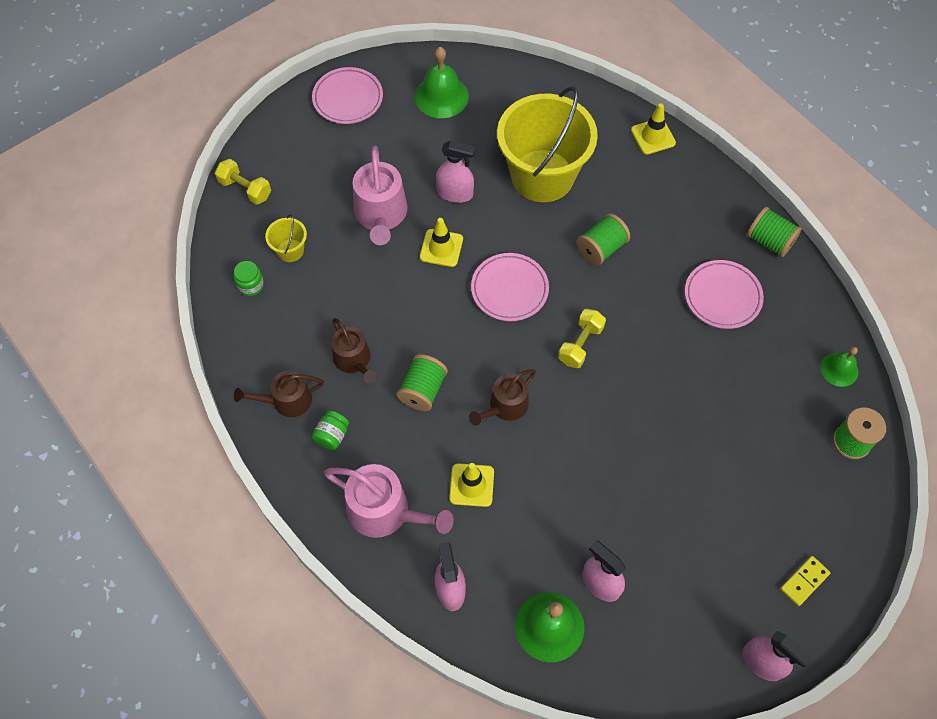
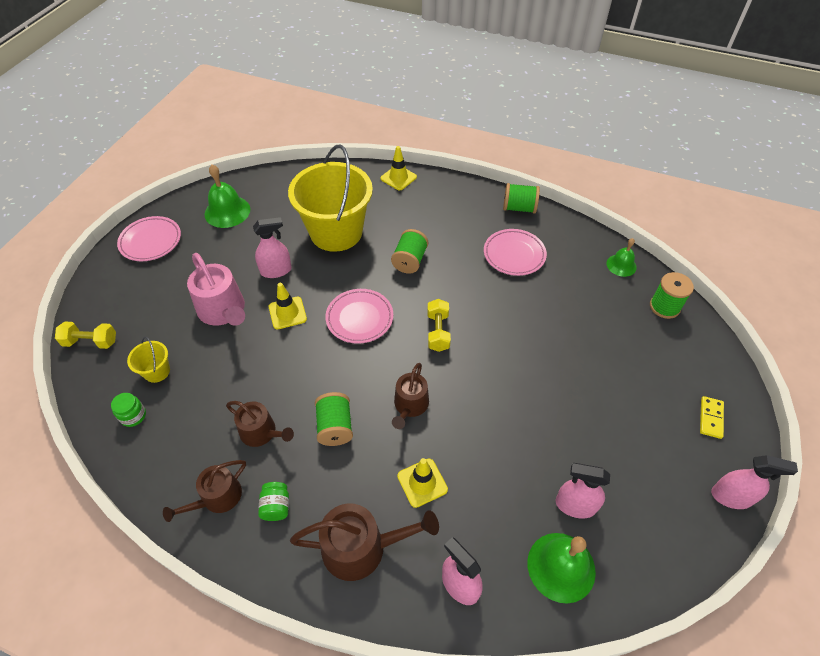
camera: 30 degrees left, 10 degrees down
pink watering can [324,464,454,538] -> brown watering can [290,503,439,581]

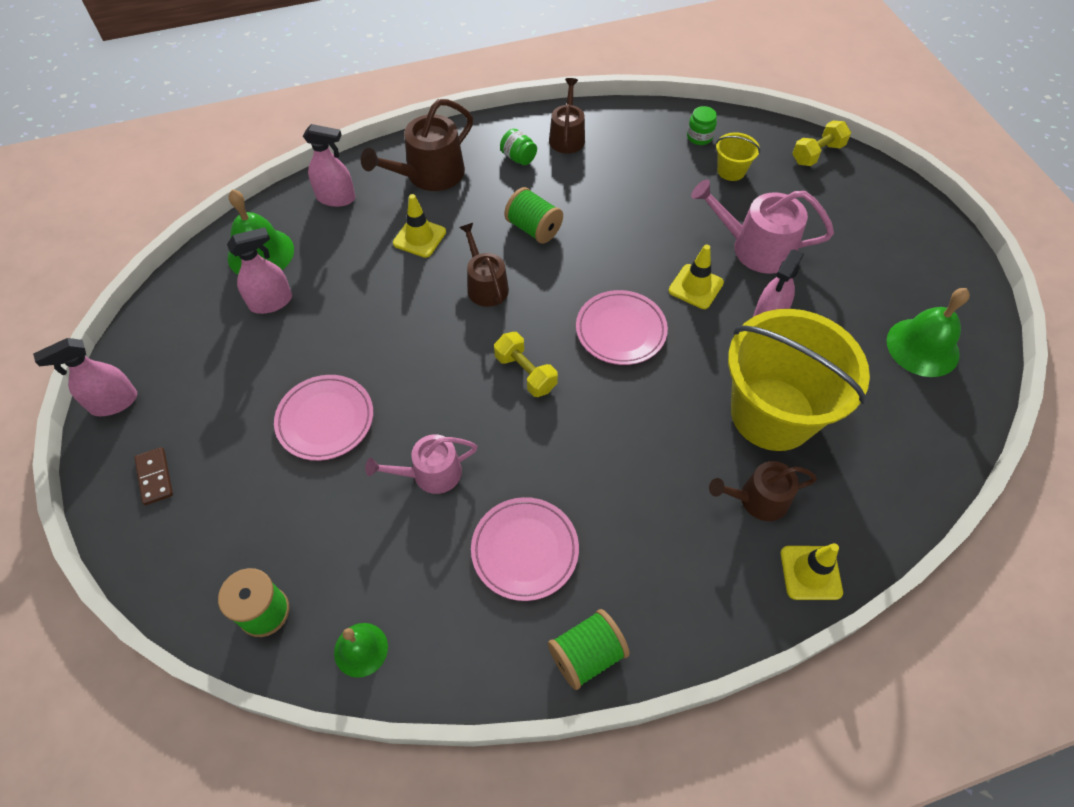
camera: 140 degrees right, 5 degrees up
pink plate [117,216,181,261] -> pink plate moved to [274,375,373,461]
brown watering can [226,401,294,447] -> brown watering can moved to [709,461,817,521]
green spool [391,229,428,274] -> none
yellow domino [700,396,724,439] -> brown domino [134,447,173,505]
none -> pink watering can [365,434,478,494]

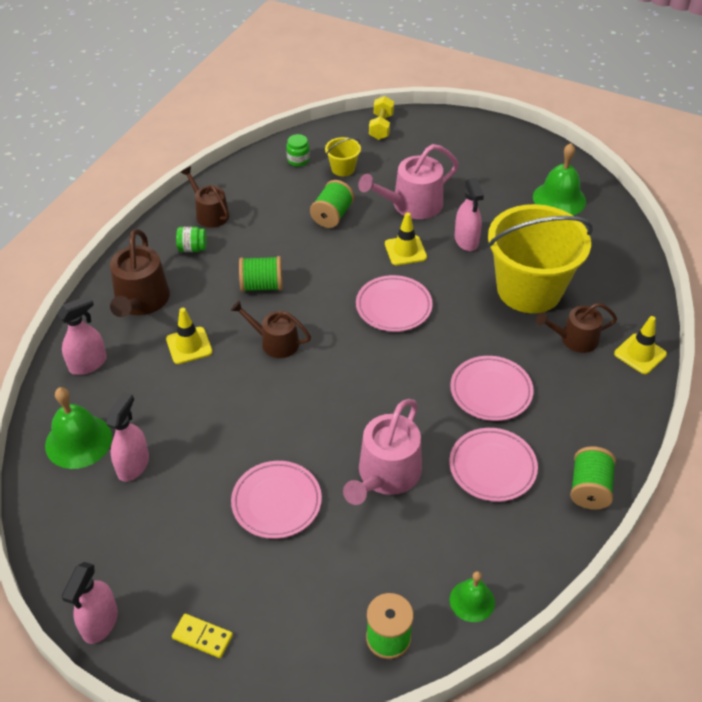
camera: 45 degrees left, 10 degrees down
brown domino [134,447,173,505] -> yellow domino [172,614,233,658]
pink watering can [365,434,478,494] -> pink watering can [343,399,422,505], size x1.53
yellow dumbbell [494,332,558,397] -> none
brown watering can [709,461,817,521] -> brown watering can turned 45 degrees clockwise [536,303,617,353]
none -> green spool [310,180,354,228]
none -> pink plate [450,356,534,421]

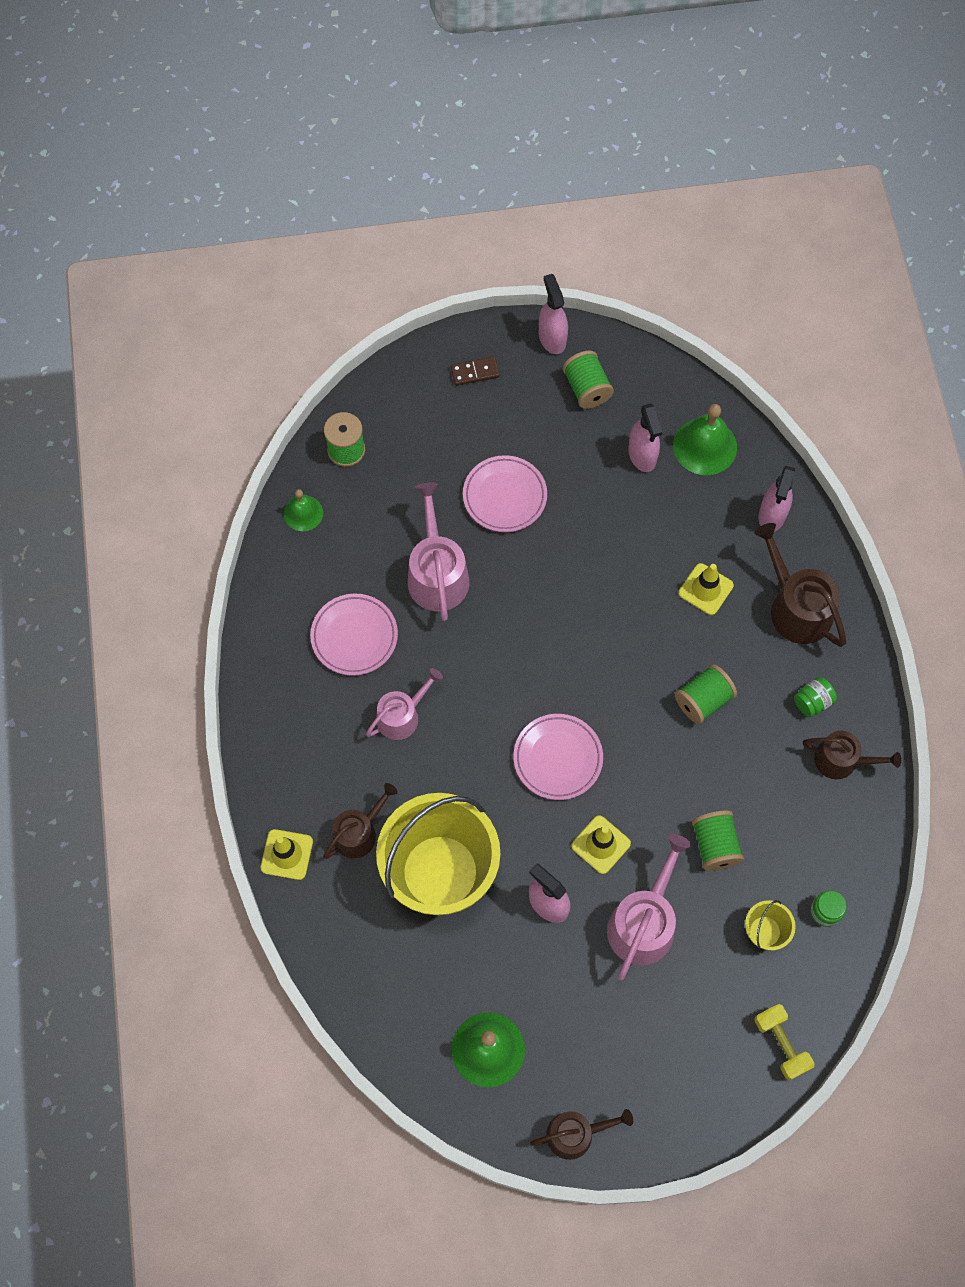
camera: 145 degrees right, 20 degrees up
yellow domino [172,614,233,658] -> brown domino [451,356,499,386]
brown watering can [231,300,311,358] -> brown watering can moved to [530,1109,633,1160]
pink plate [450,356,534,421] -> pink watering can [366,668,443,740]
green spool [570,446,616,510] -> green spool moved to [563,351,614,409]

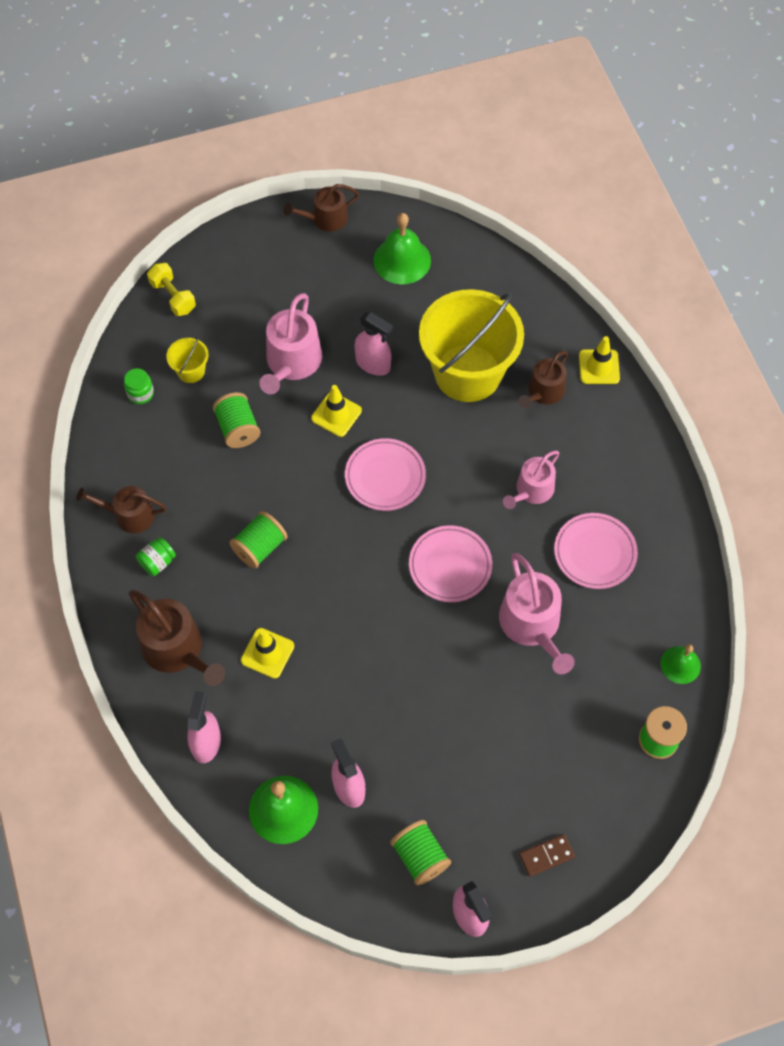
camera: 170 degrees right, 5 degrees down
pink plate [463,455,547,532] -> pink plate moved to [409,525,492,602]

